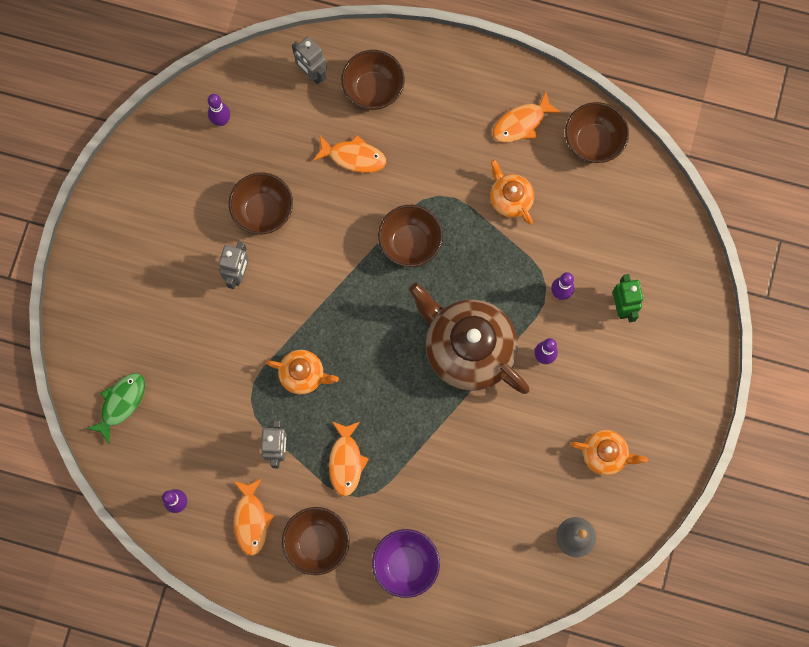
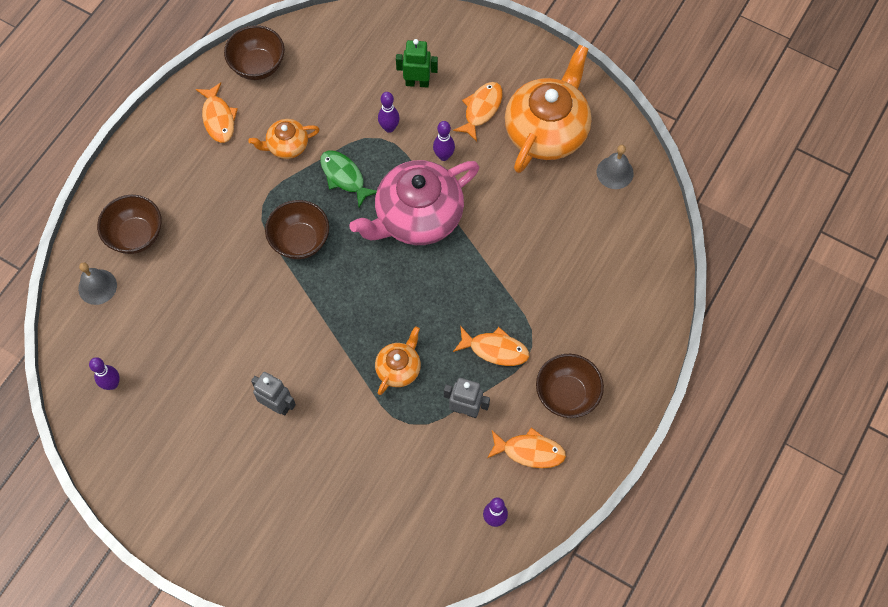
camera: 75 degrees left, 10 degrees down
green fish [86,373,145,444] -> green fish moved to [320,150,377,207]
brown bowl [229,173,293,234] -> none
grey robot [292,36,327,84] -> grey bell [78,262,117,305]
orange fish [313,135,386,173] -> orange fish moved to [453,82,503,142]
purple bowl [372,529,440,598] -> none
brown teapot [409,283,530,394] -> pink teapot [349,160,479,245]
orange teapot [570,430,648,476] -> orange teapot [505,45,592,173], size x2.03

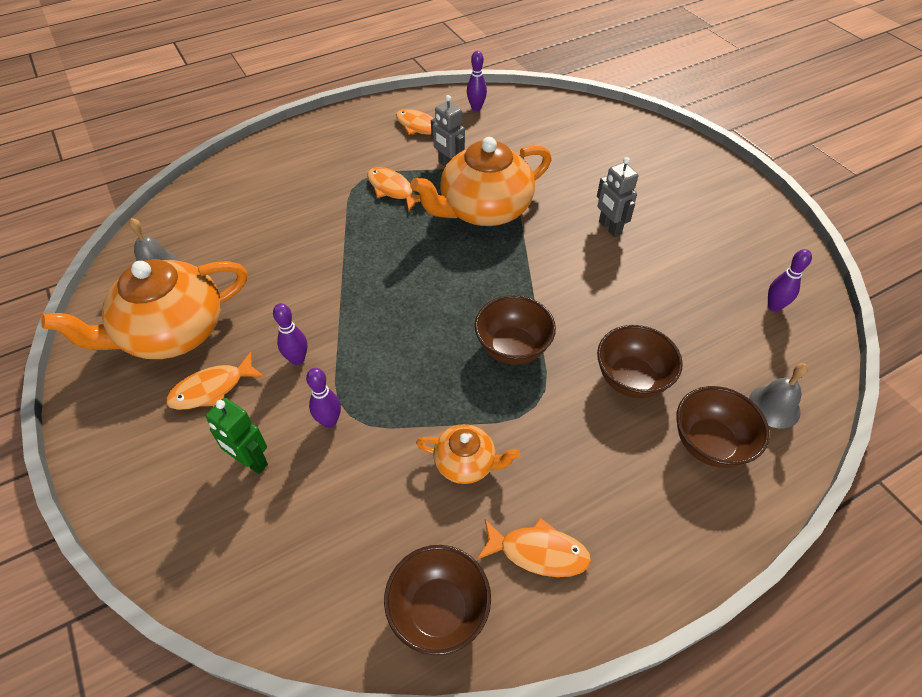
camera: 150 degrees left, 15 degrees down
orange fish [196,82,238,143] -> orange fish turned 90 degrees clockwise [477,518,591,577]
green fish [320,150,377,207] -> none
pink teapot [349,160,479,245] -> none
orange teapot [375,326,421,395] -> orange teapot [410,137,551,226], size x2.03
brown bowl [536,354,604,418] -> brown bowl moved to [597,325,683,398]

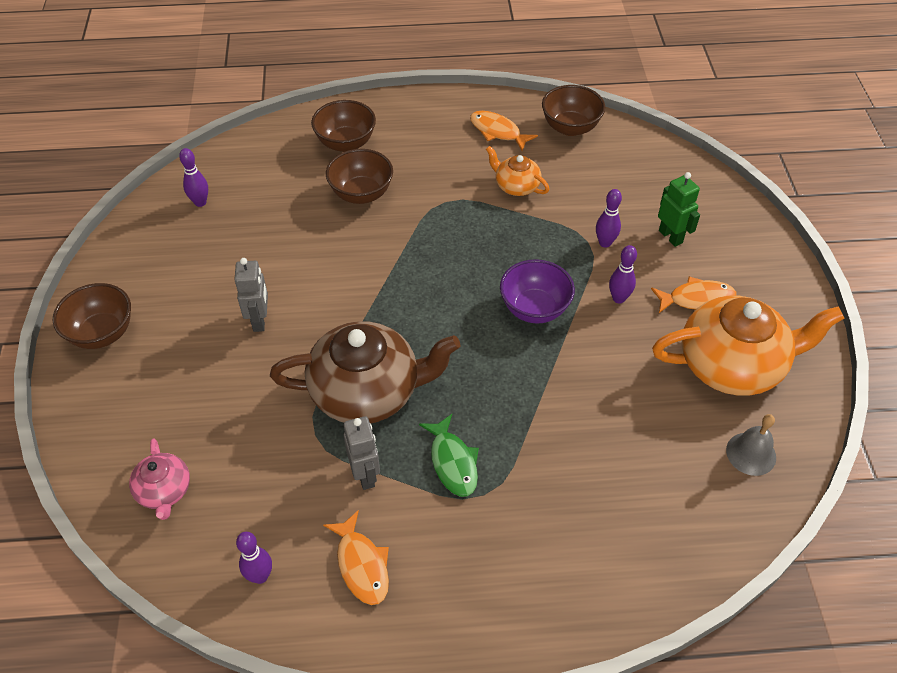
camera: 155 degrees left, 0 degrees up
orange fish [367,167,420,211] -> green fish [419,414,479,497]
orange teapot [410,137,551,226] -> brown teapot [270,321,460,423]
brown bowl [475,295,556,365] -> brown bowl moved to [53,283,131,349]
grey bell [749,363,808,429] -> none
none -> pink teapot [129,439,190,520]
none -> purple bowl [500,259,575,323]

